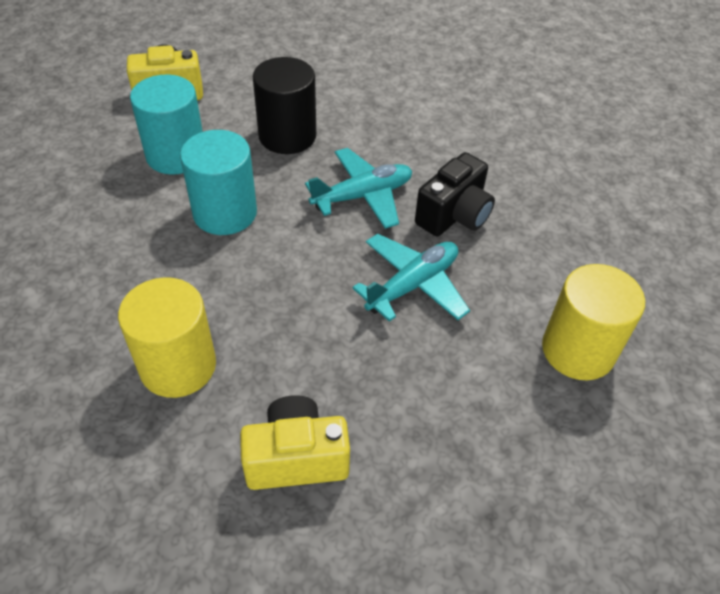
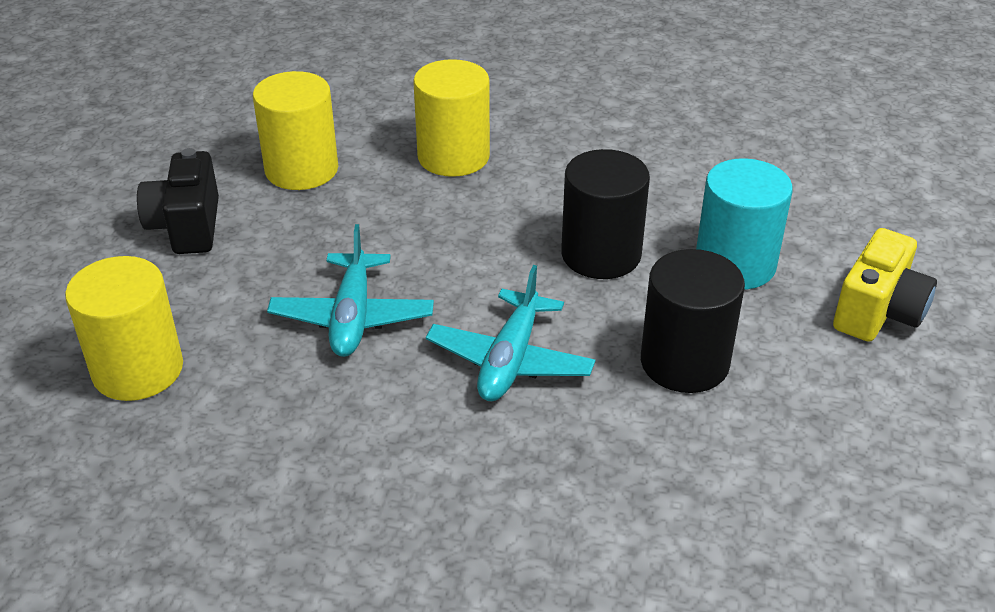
camera: 135 degrees right, 10 degrees down
turquoise cylinder [180,130,257,235] -> black cylinder [561,149,650,279]
yellow camera [240,395,350,490] -> yellow cylinder [253,71,338,190]
black camera [415,152,495,236] -> black camera moved to [137,148,219,254]

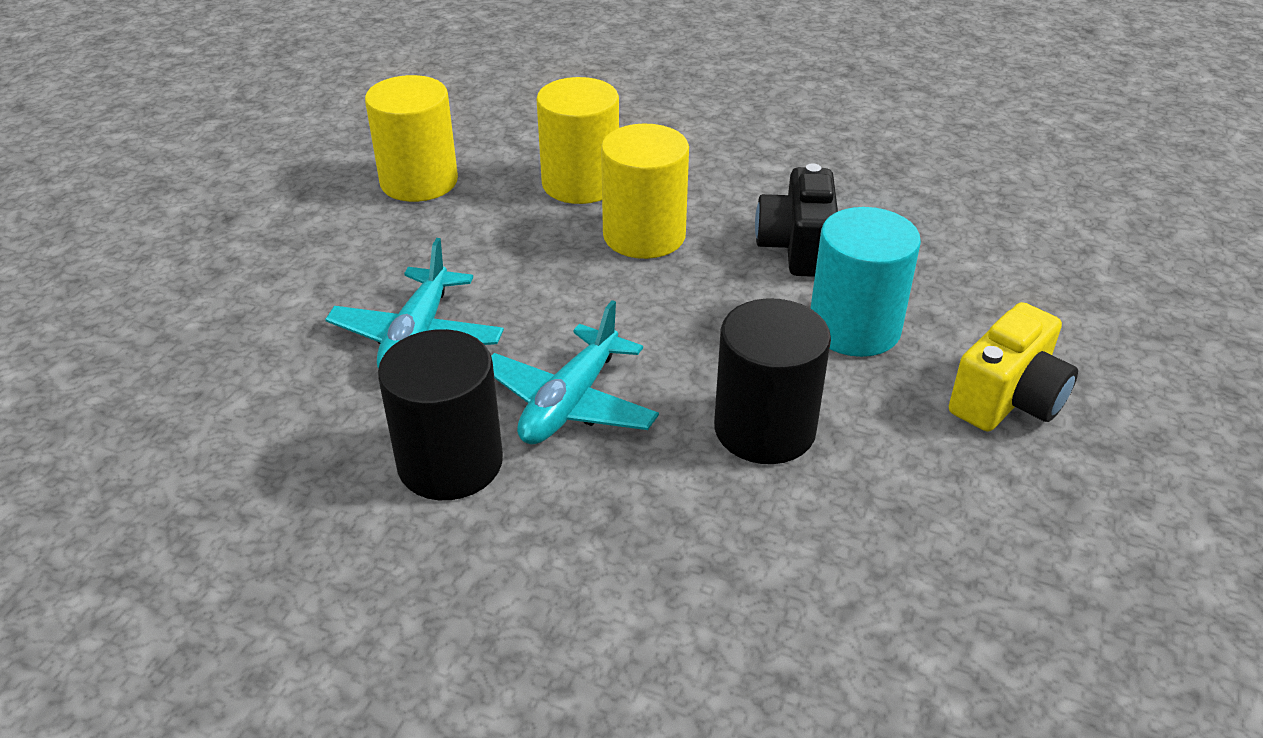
camera: 10 degrees right, 0 degrees up
yellow cylinder [65,256,183,401] -> yellow cylinder moved to [601,124,689,259]
black camera [137,148,219,254] -> black camera moved to [755,163,838,277]
black cylinder [561,149,650,279] -> black cylinder moved to [378,329,503,500]

